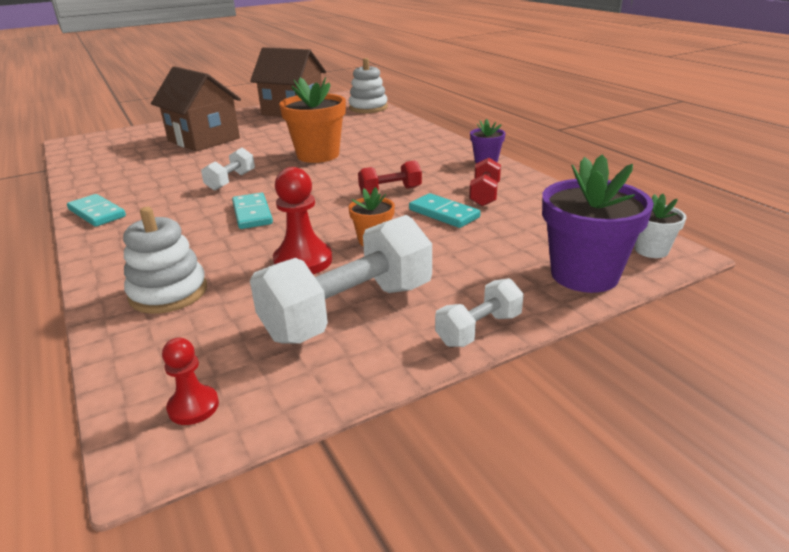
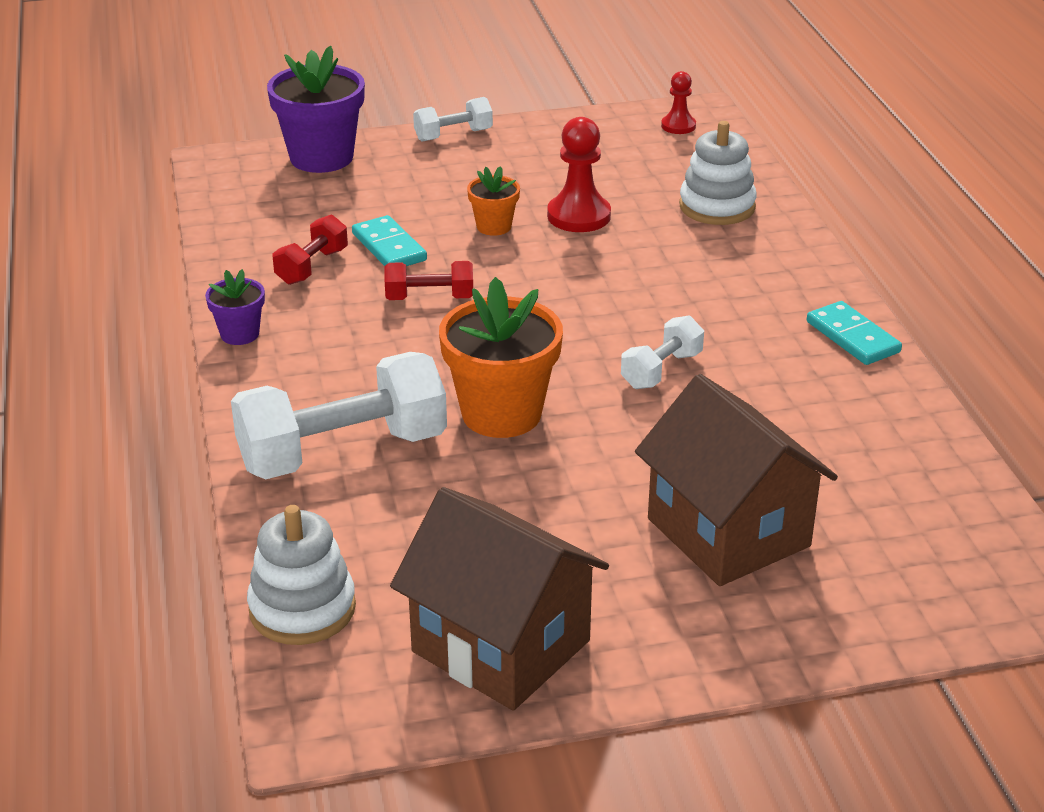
camera: 165 degrees left, 5 degrees up
turquoise domino [232,193,273,229] -> none
white dumbbell [250,215,432,343] -> white dumbbell moved to [231,352,447,479]
white flower pot [635,194,687,258] -> none

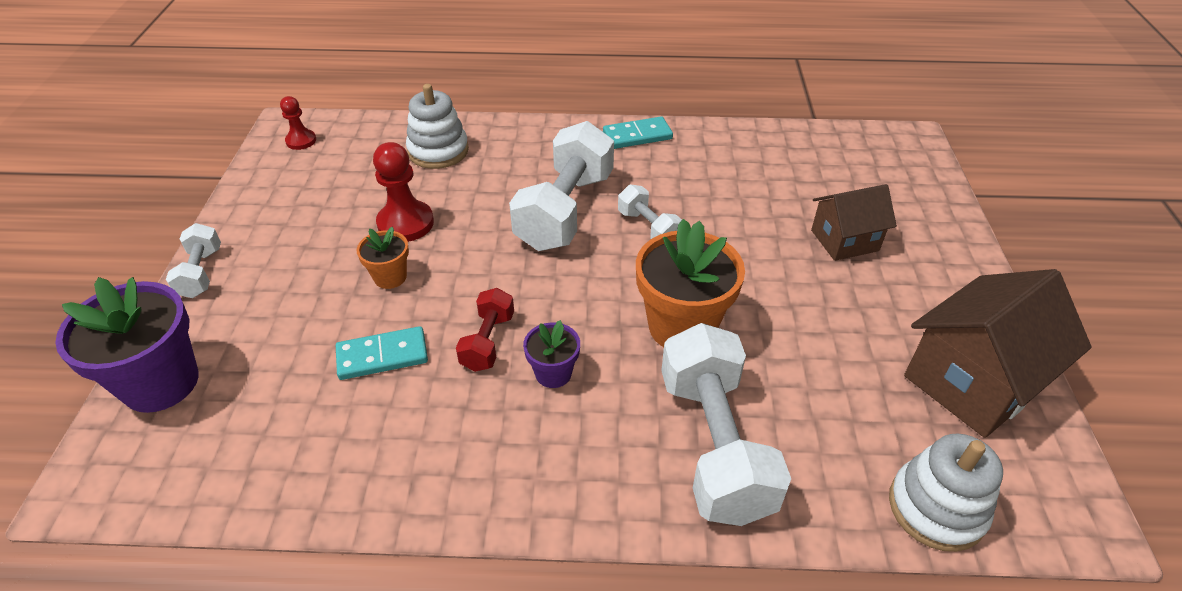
camera: 75 degrees left, 10 degrees up
purple flower pot [205,269,265,345] -> purple flower pot moved to [523,320,580,388]
red dumbbell [273,215,348,285] -> none
brown house [635,374,838,586] -> brown house [811,184,897,261], size x0.61
none -> white dumbbell [509,121,614,251]

